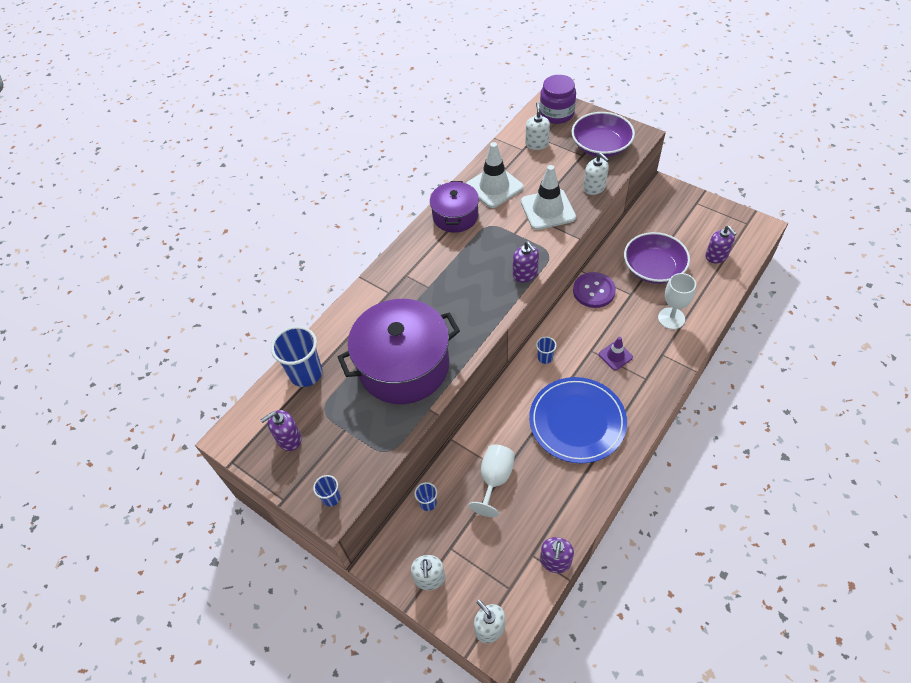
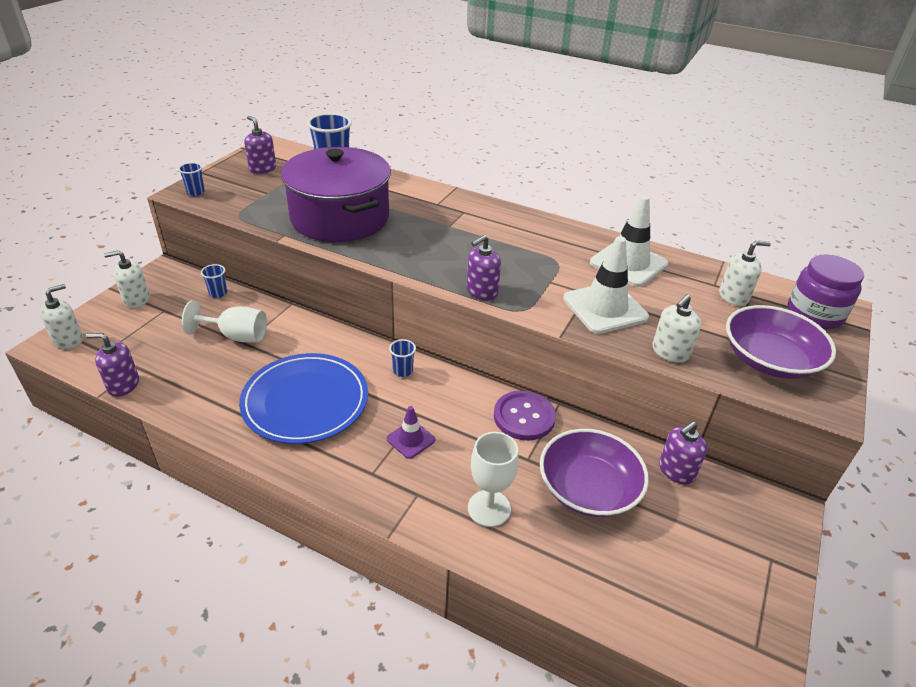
camera: 75 degrees right, 15 degrees down
purple pot [430,181,479,233] -> none
purple soap dispenser [705,226,736,264] -> purple soap dispenser moved to [659,422,707,485]

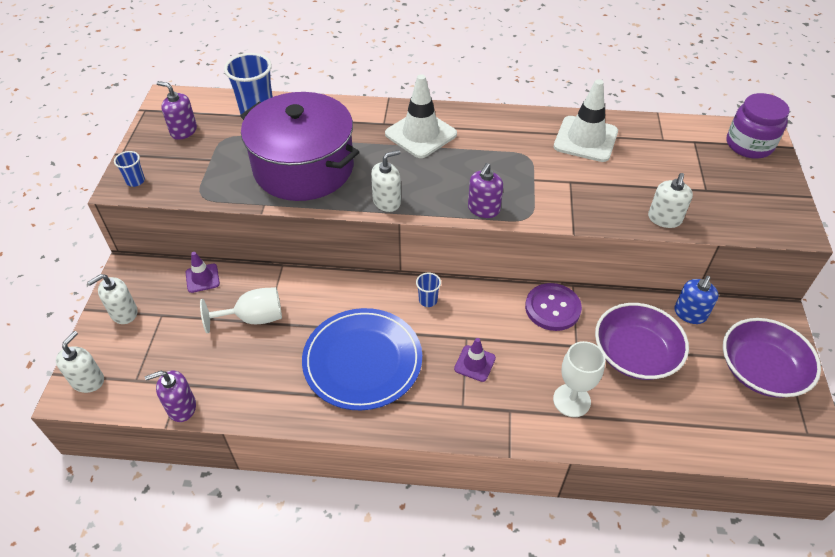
camera: 20 degrees left, 10 degrees up
blue cup [201,264,227,298] -> purple traffic cone [186,252,220,293]
white traffic cone [563,236,649,334] -> white traffic cone moved to [385,74,457,158]
purple soap dispenser [659,422,707,485] -> blue soap dispenser [674,276,719,324]
white soap dispenser [719,240,771,306] -> white soap dispenser moved to [371,150,401,212]
purple bowl [726,305,836,379] -> purple bowl moved to [723,318,821,398]

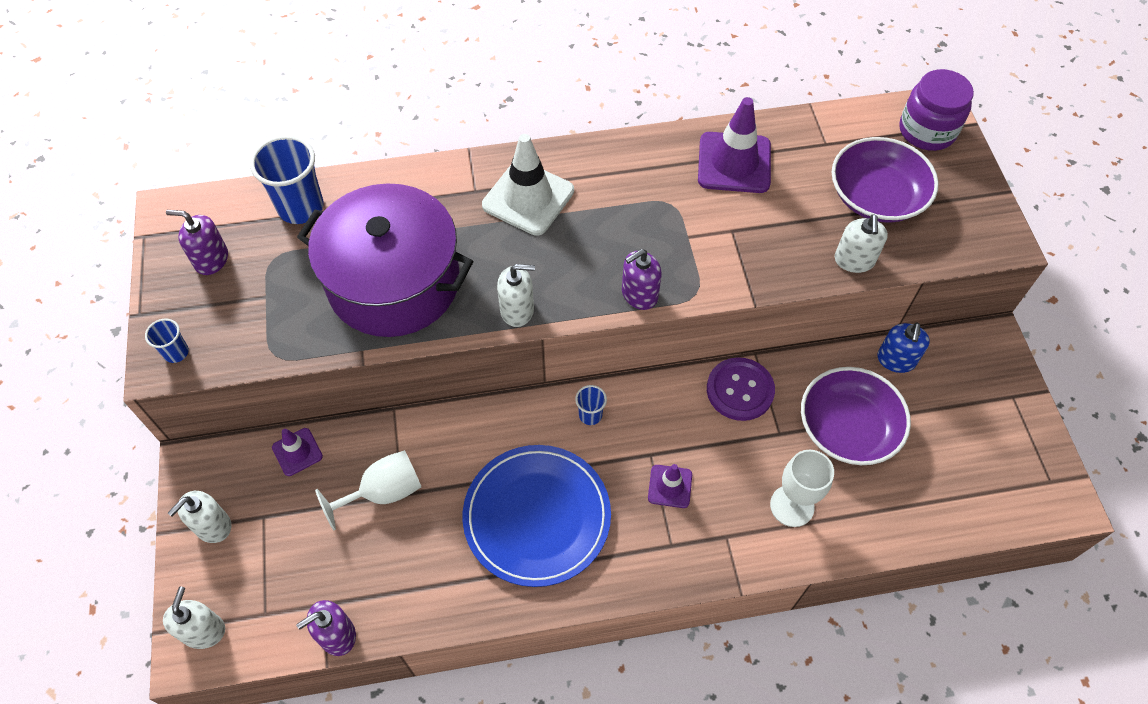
camera: 15 degrees left, 10 degrees up
white soap dispenser [371,150,401,212] -> white soap dispenser turned 45 degrees clockwise [497,264,535,327]
purple soap dispenser [468,163,503,218] -> purple soap dispenser turned 45 degrees clockwise [622,249,662,310]
white traffic cone [554,79,618,162] -> purple traffic cone [698,97,771,193]
purple bowl [723,318,821,398] -> purple bowl moved to [832,137,939,223]

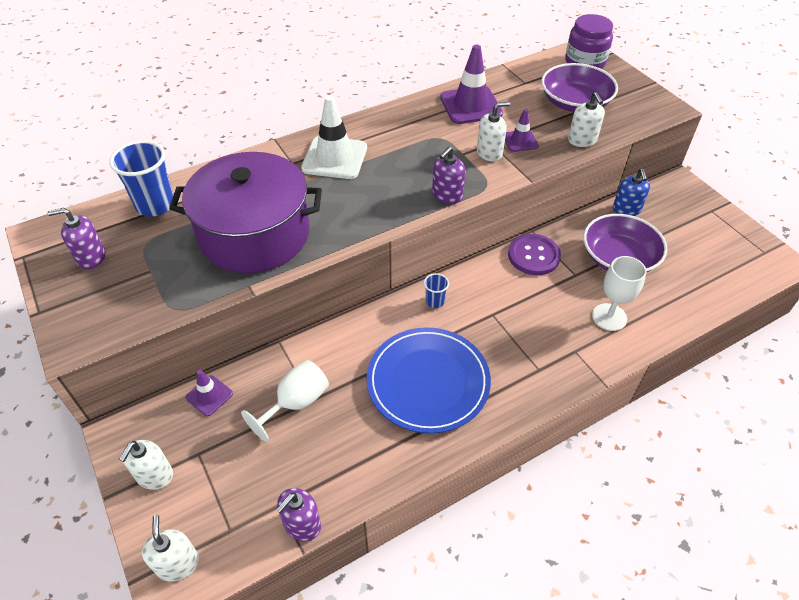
camera: 20 degrees left, 10 degrees down
blue cup [145,319,189,363] -> none
white soap dispenser [497,264,535,327] -> white soap dispenser moved to [477,102,510,162]
purple traffic cone [648,464,692,508] -> purple traffic cone moved to [505,109,539,152]

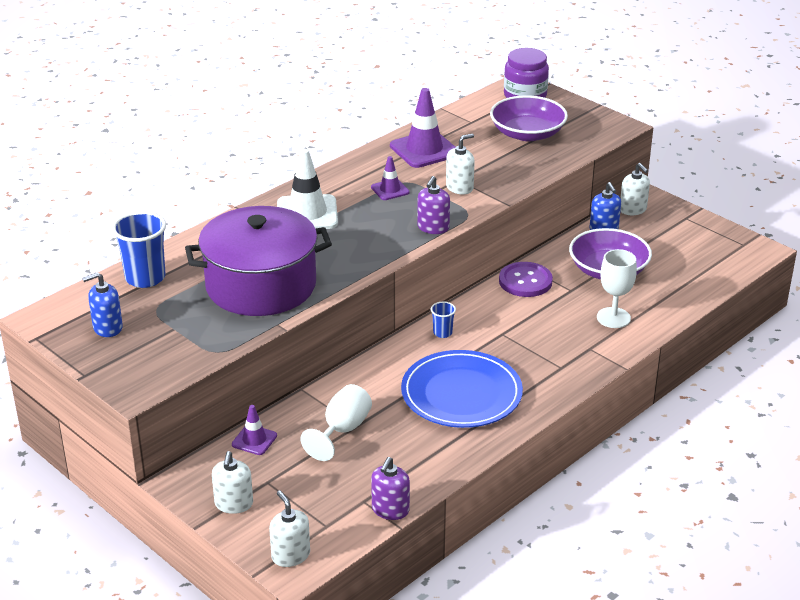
camera: 15 degrees left, 15 degrees down
purple soap dispenser [47,208,105,270] -> blue soap dispenser [82,272,123,337]
purple traffic cone [505,109,539,152] -> purple traffic cone moved to [371,156,409,200]
white soap dispenser [568,92,605,147] -> white soap dispenser moved to [620,163,650,215]

